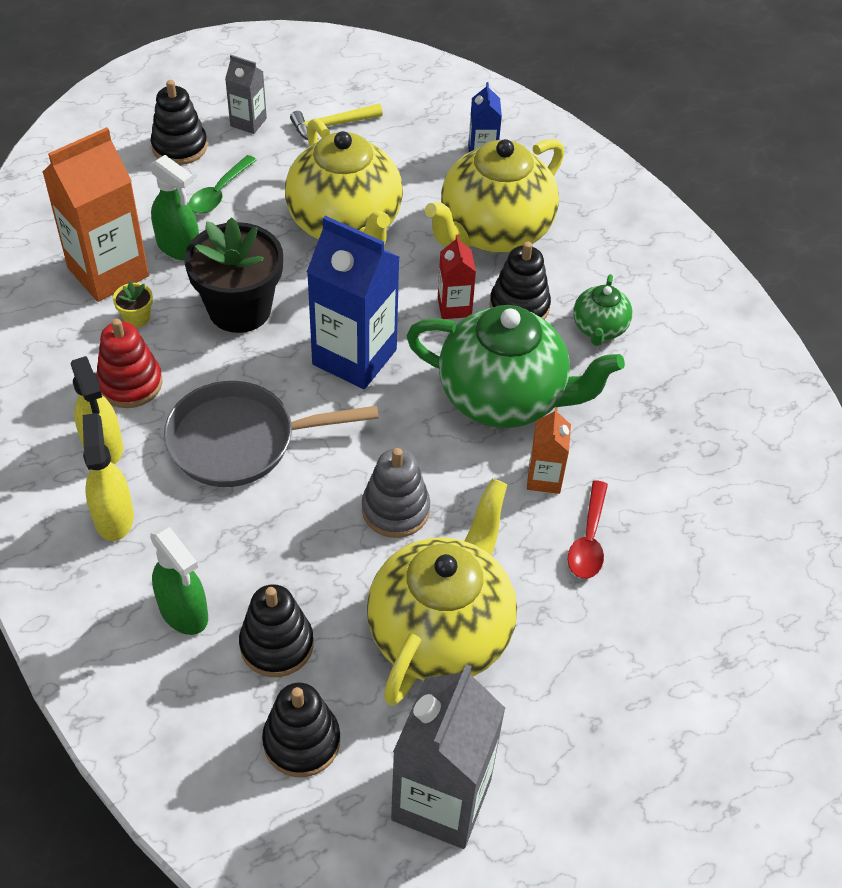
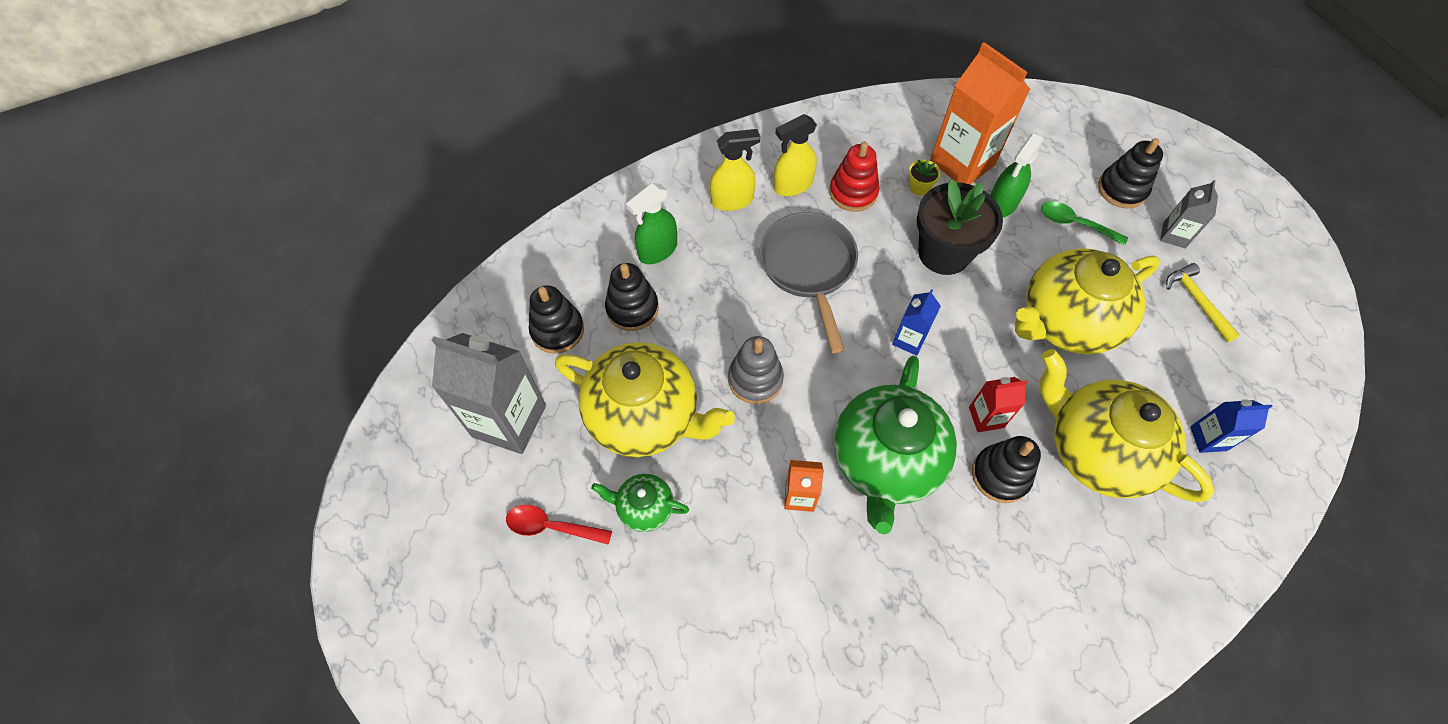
camera: 90 degrees right, 10 degrees up
blue carton [307,216,400,389] -> blue carton [892,289,941,356], size x0.51
red spoon [568,480,608,579] -> red spoon moved to [506,505,612,545]
green teapot [573,274,633,346] -> green teapot moved to [591,474,689,532]

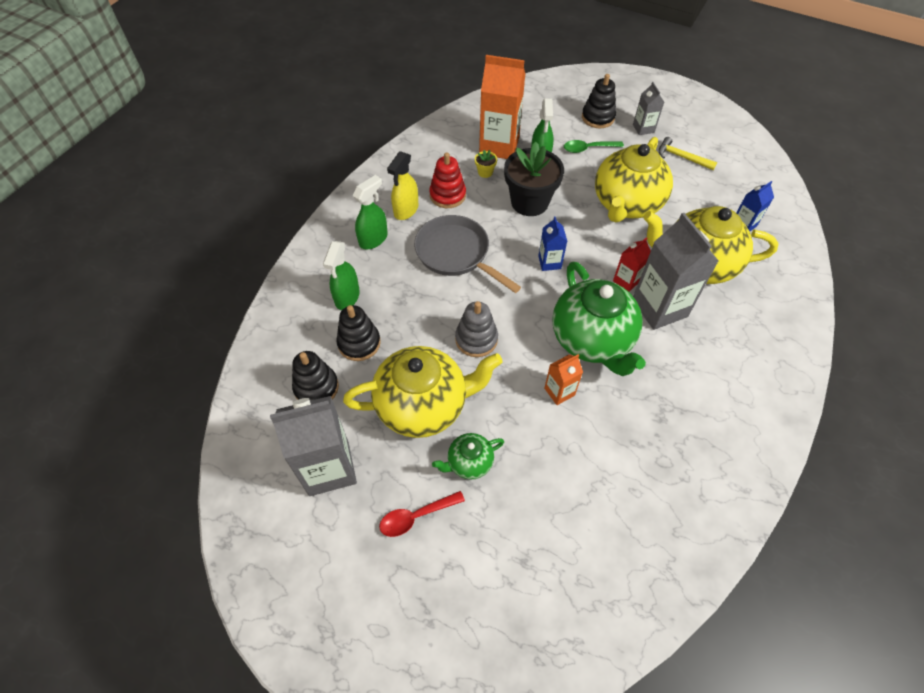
camera: 35 degrees left, 5 degrees down
yellow spray bottle [710,129,760,211] -> green spray bottle [353,175,388,249]
black stacking toy [972,436,1041,503] -> grey carton [633,213,719,330]

